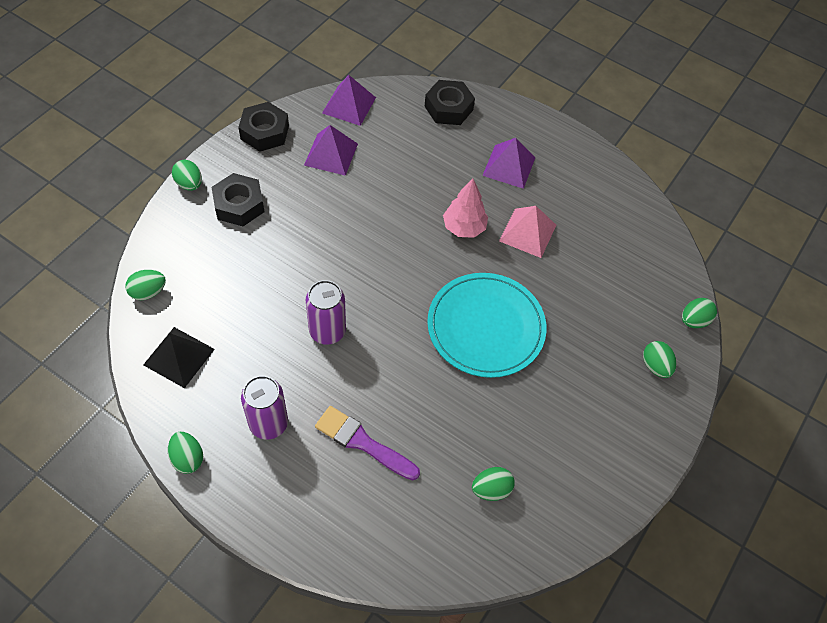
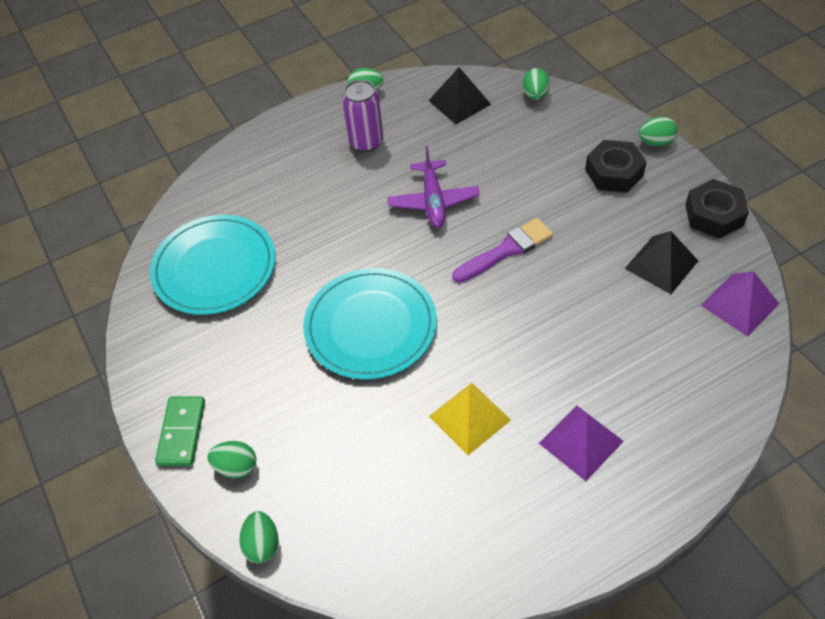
camera: 125 degrees right, 5 degrees down
purple pyramid [304,125,358,176] -> black pyramid [625,231,698,294]
purple can [306,280,346,345] -> purple plane [387,146,480,228]
purple brush [315,406,420,481] -> purple brush moved to [452,218,553,283]
black nut [425,80,475,125] -> none
pink tree [443,178,488,238] -> none
green egg [472,467,515,501] -> turquoise plate [150,215,275,315]
pink pyramid [499,206,556,258] -> yellow pyramid [429,383,511,455]
none -> green domino [155,396,205,466]

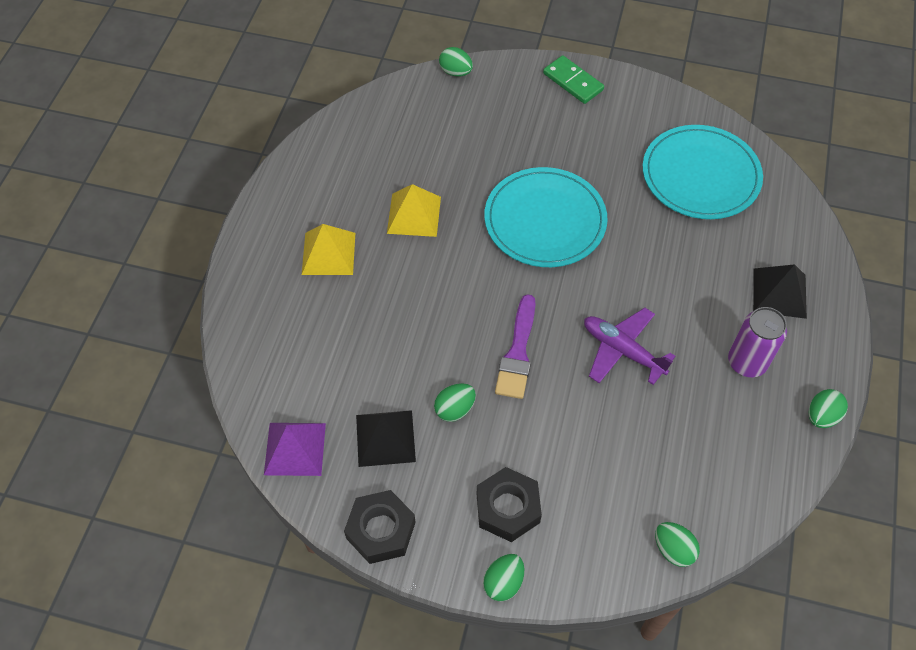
camera: 130 degrees right, 5 degrees up
green egg [207,441,256,478] -> green egg moved to [434,383,476,422]
black pyramid [428,67,491,124] -> black pyramid moved to [753,264,807,319]
purple pyramid [539,405,624,481] -> yellow pyramid [302,224,355,275]

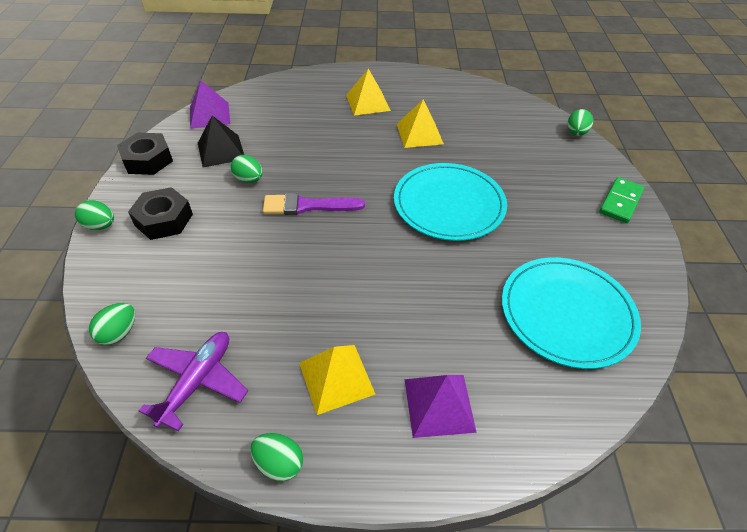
camera: 75 degrees right, 10 degrees down
purple plane [584,308,676,385] -> purple plane moved to [139,332,248,431]
purple can [728,307,787,377] -> yellow pyramid [299,345,375,415]
black pyramid [753,264,807,319] -> purple pyramid [404,375,477,438]

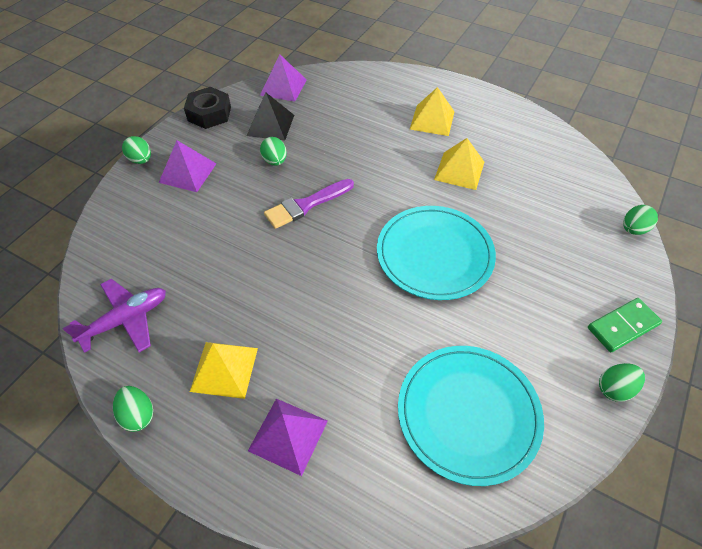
camera: 30 degrees right, 5 degrees up
green egg [89,303,135,345] -> green egg moved to [599,363,645,402]
black nut [128,187,193,240] -> purple pyramid [159,140,216,192]
purple brush [263,193,365,215] -> purple brush turned 60 degrees counterclockwise [264,179,354,229]

